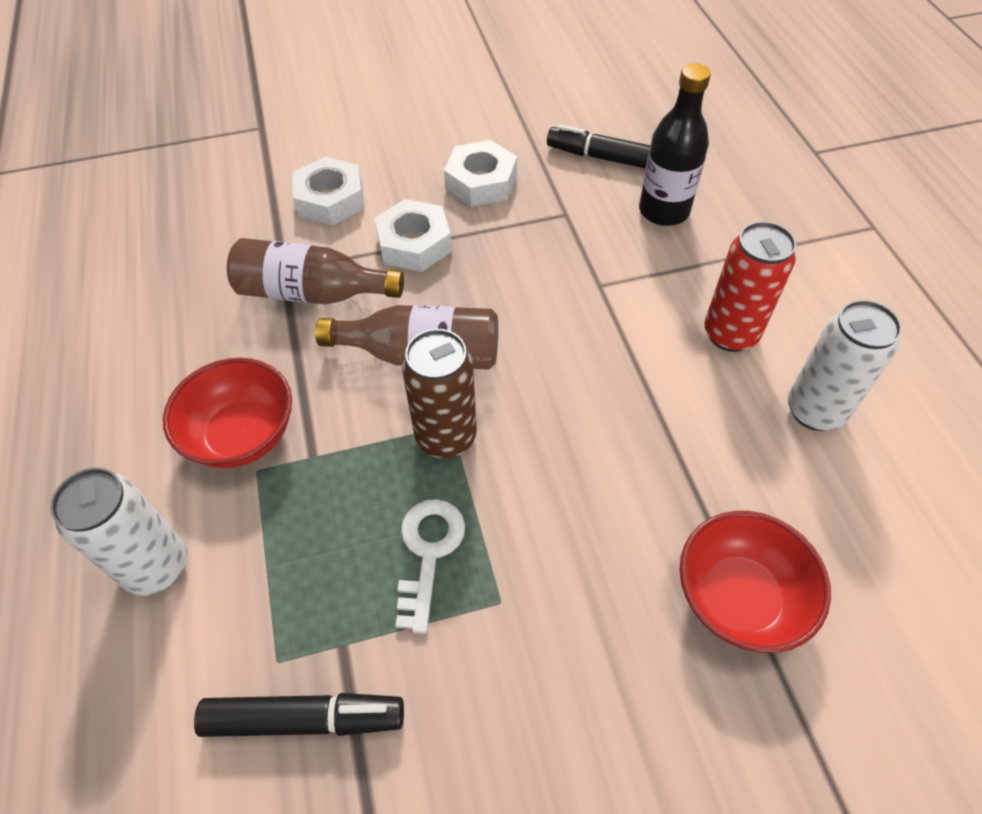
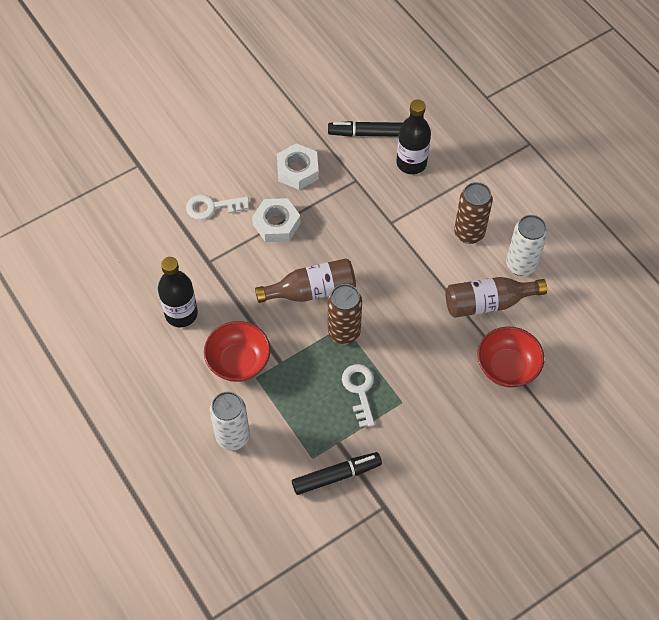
camera: 20 degrees left, 5 degrees up
brown bottle [227,238,404,305] -> brown bottle moved to [446,277,547,318]
white nut [292,157,365,226] -> white key [186,195,249,220]
red can [704,221,796,352] -> brown can [454,182,493,244]
none -> black bottle [158,257,198,327]

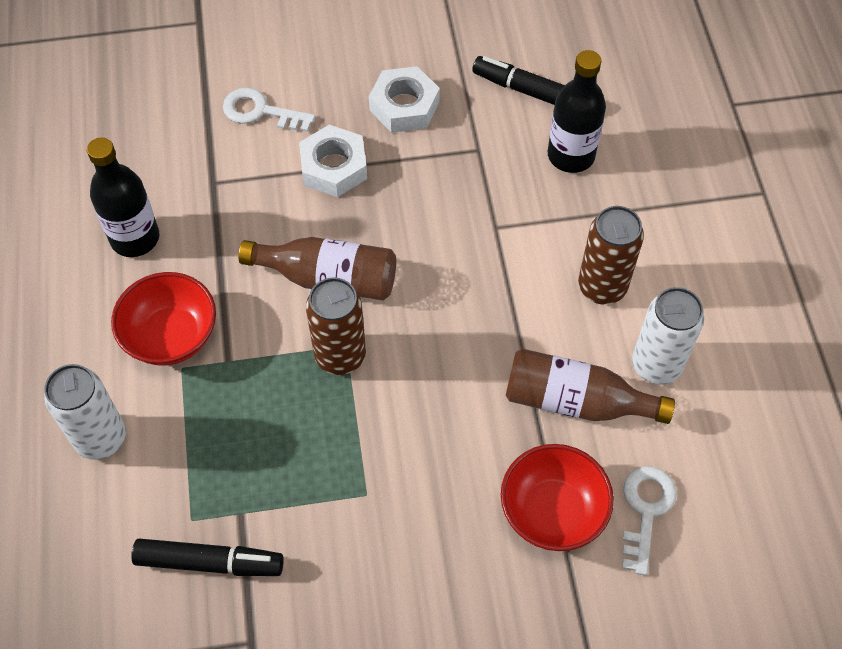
camera: 25 degrees right, 0 degrees up
white key [342,364,375,427] -> white key moved to [622,467,677,575]

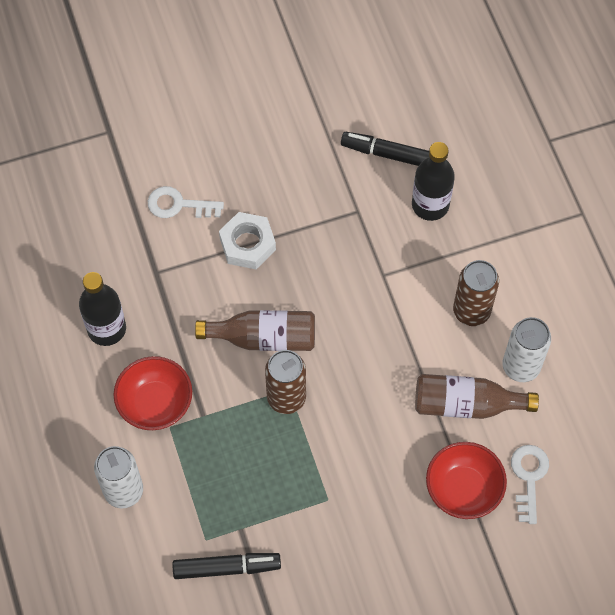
camera: 10 degrees left, 5 degrees up
white nut [369,66,440,133] -> none

